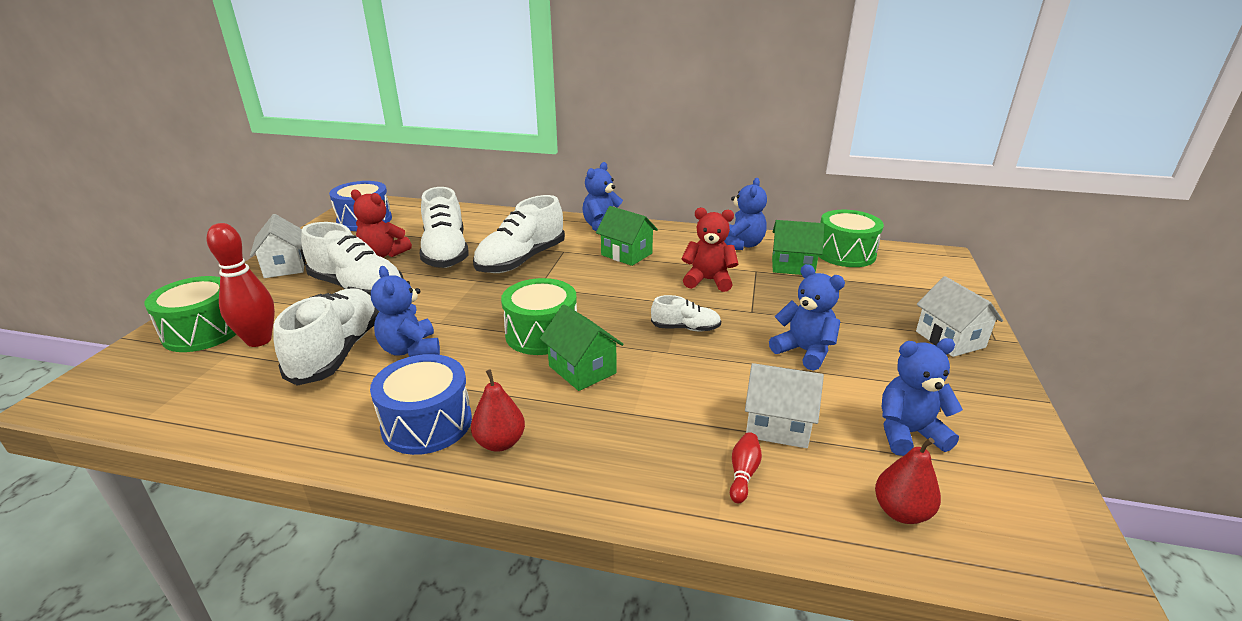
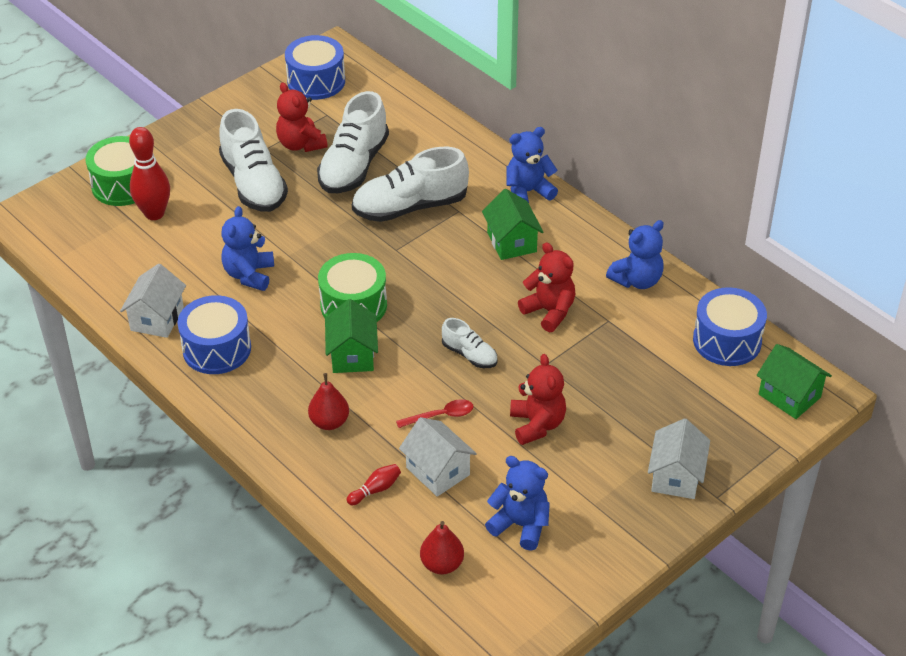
camera: 35 degrees right, 15 degrees up
white house [250,214,306,278] -> white house moved to [120,264,186,338]
white shoe [273,288,379,386] -> none
red pear [471,369,525,452] -> red pear moved to [308,373,349,430]
blue teddy bear [769,264,845,371] -> red teddy bear [510,354,566,445]
green house [772,220,824,275] -> green house moved to [757,344,832,419]
green drum [818,210,884,267] -> blue drum [693,287,767,366]
none -> red spoon [396,399,474,428]

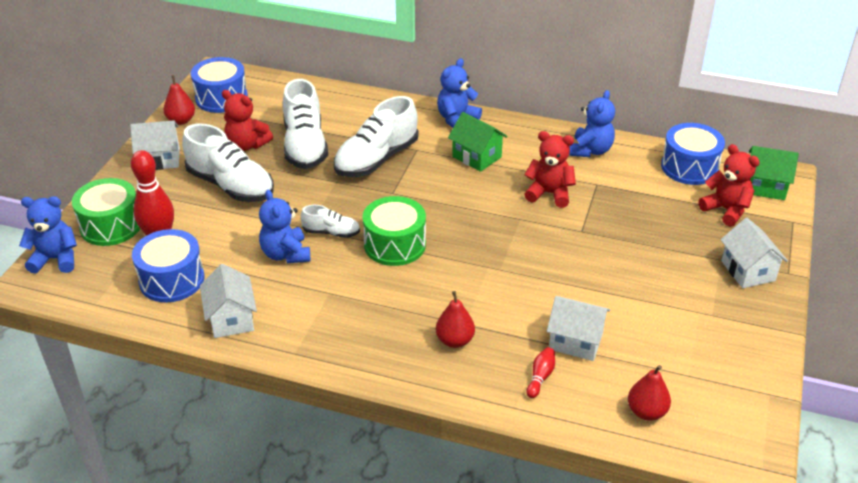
camera: 30 degrees left, 5 degrees down
blue drum [178,295,251,374] -> blue drum moved to [132,229,204,302]
green house [325,299,378,373] -> none
red spoon [396,399,474,428] -> none
white shoe [442,318,497,368] -> white shoe moved to [301,205,360,238]
blue teddy bear [485,456,550,551] -> blue teddy bear moved to [19,196,77,274]
red teddy bear [510,354,566,445] -> red teddy bear moved to [698,144,760,226]
none -> white house [130,120,180,170]
none -> red pear [163,75,195,125]

